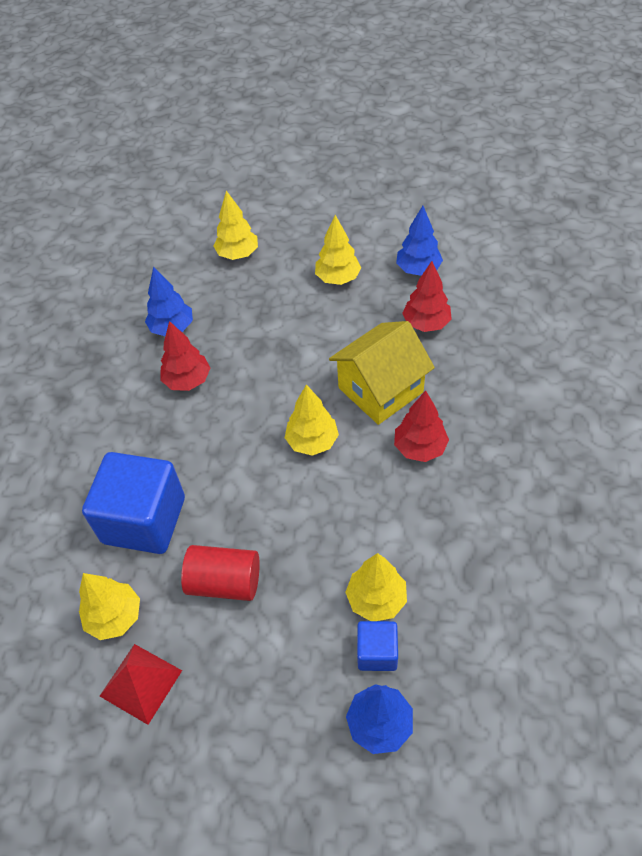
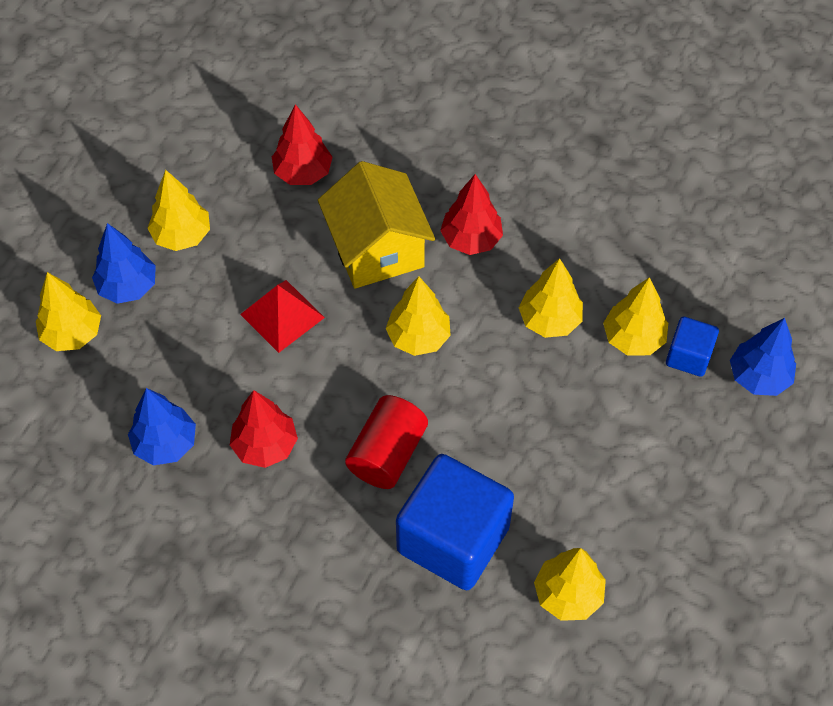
camera: 75 degrees left, 5 degrees up
red pyramid [100,644,182,725] -> red pyramid moved to [240,280,325,353]
red cylinder [181,545,260,601] -> red cylinder moved to [345,395,428,489]
blue tree [396,206,443,276] -> blue tree moved to [92,223,156,304]
none -> yellow tree [519,258,583,338]

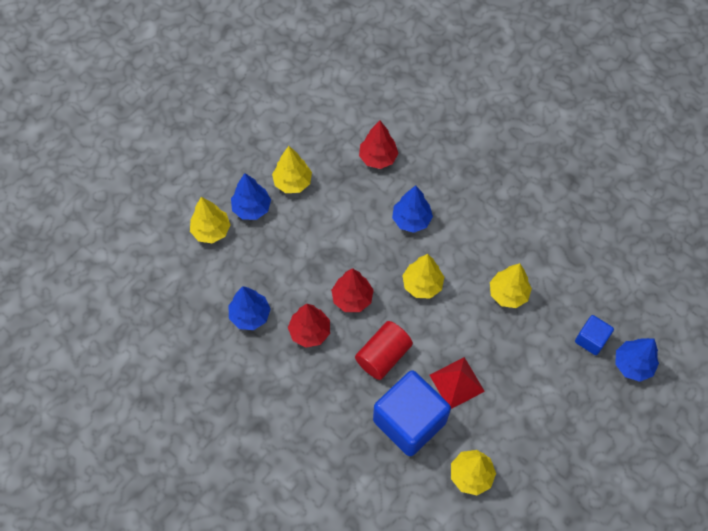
camera: 15 degrees right, 5 degrees up
red pyramid [240,280,325,353] -> red pyramid moved to [430,357,485,409]
yellow house [318,161,435,289] -> blue tree [392,185,433,233]
red tree [440,174,503,255] -> red tree moved to [331,268,374,312]
yellow tree [603,277,668,355] -> none

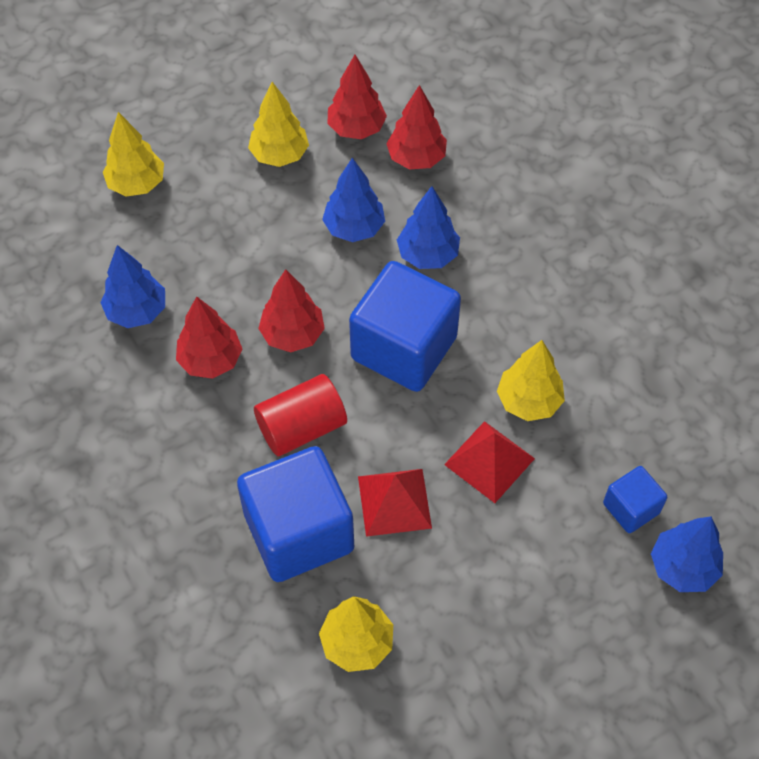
camera: 20 degrees right, 5 degrees down
blue tree [231,173,271,220] -> blue tree moved to [322,158,385,242]
yellow tree [402,254,444,299] -> blue cube [349,261,461,392]
none -> red tree [328,55,387,139]
none -> red pyramid [444,421,535,503]

